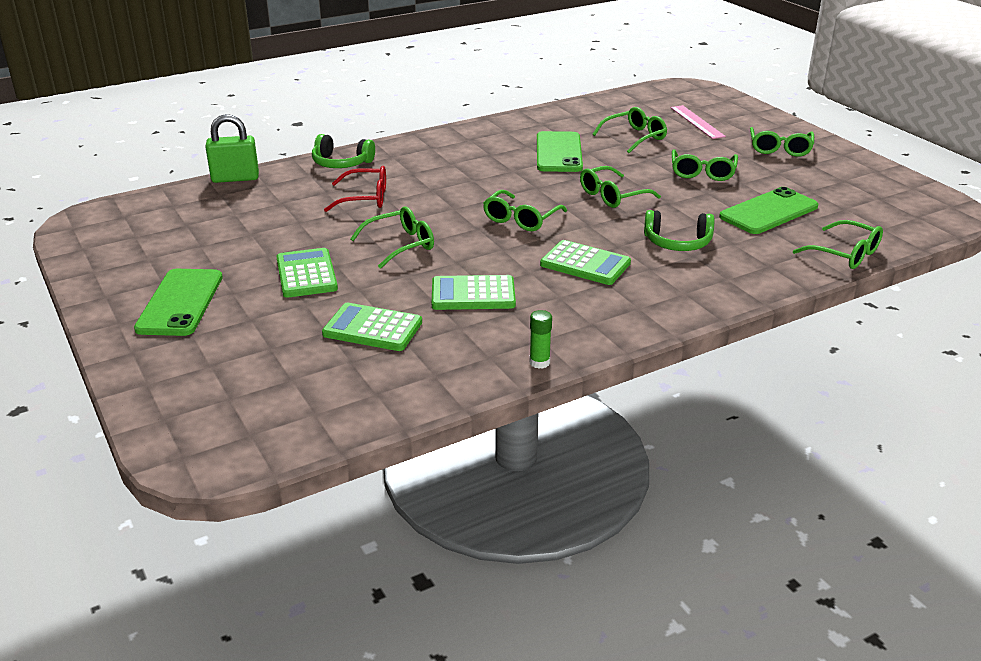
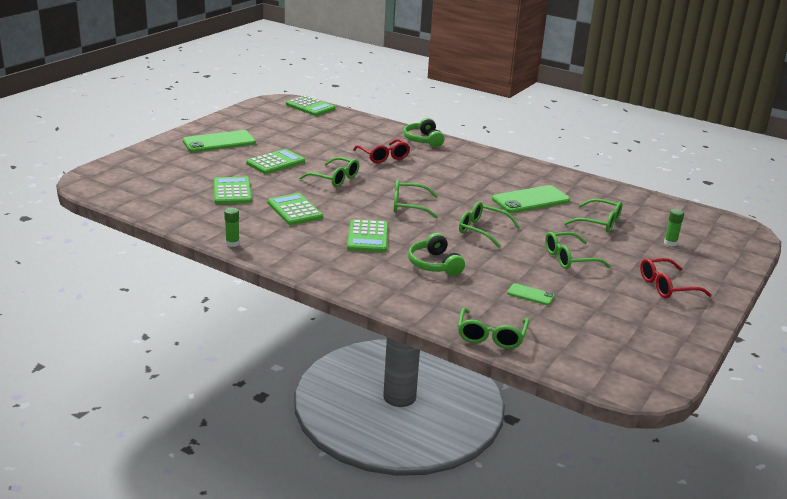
camera: 60 degrees right, 5 degrees down
green padlock [205,114,259,183] -> none
pink ruler [670,105,726,139] -> green glue stick [664,209,684,246]
green phone [719,187,818,234] -> green phone [507,283,555,305], size x0.50
green glasses [750,127,814,157] -> red glasses [640,258,712,298]
none -> green calculator [286,96,335,116]

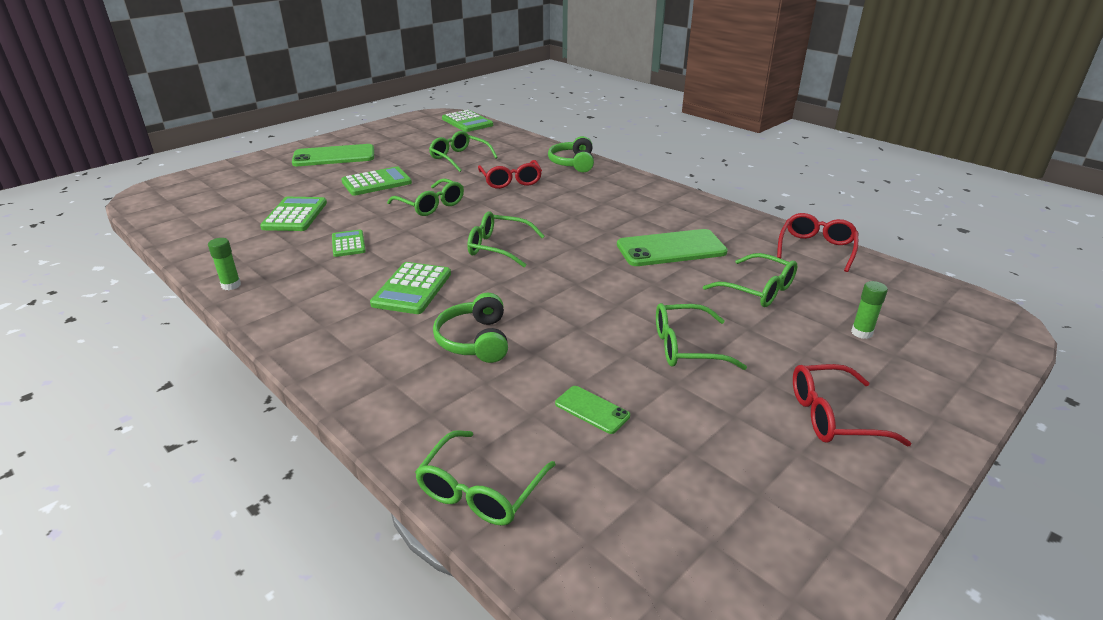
camera: 15 degrees right, 5 degrees up
green calculator [268,193,323,225] -> green calculator [332,230,366,257], size x0.63
green glasses [459,202,520,248] -> green glasses moved to [429,131,498,172]
none -> red glasses [777,213,858,272]

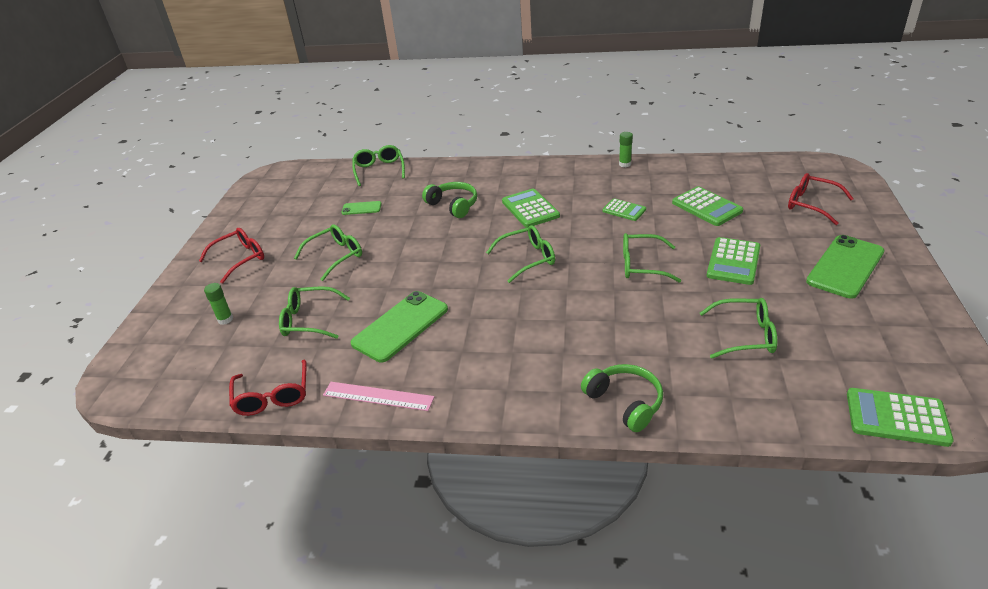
camera: 145 degrees right, 5 degrees up
red glasses [478,160,542,189] -> red glasses moved to [788,173,854,225]
none -> pink ruler [323,382,434,411]

